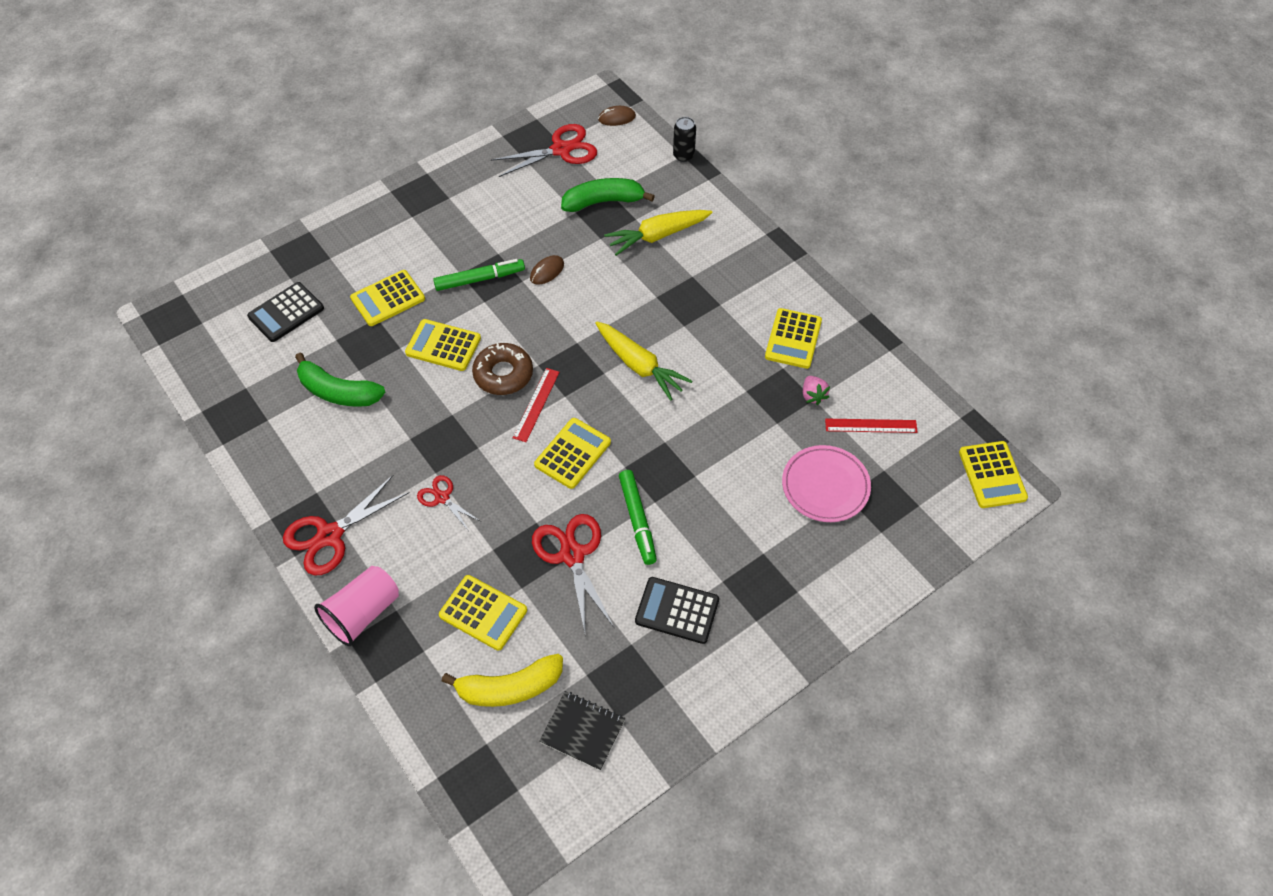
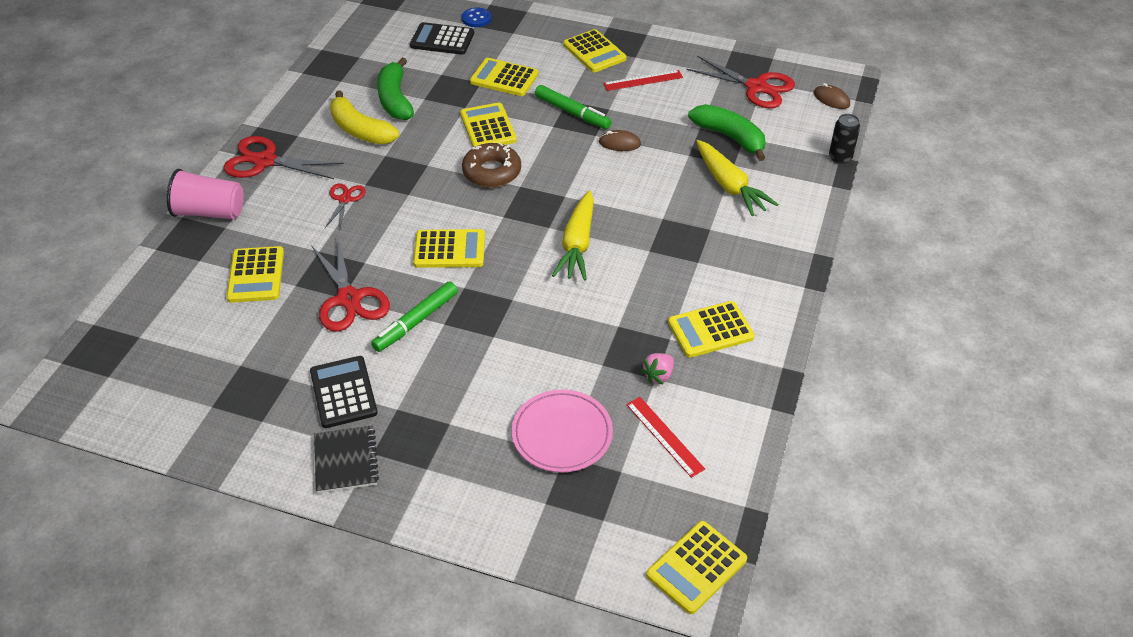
camera: 55 degrees right, 10 degrees down
yellow banana [442,654,563,707] -> yellow banana moved to [330,90,399,144]
red ruler [513,368,560,442] -> red ruler moved to [603,70,683,91]
red scissors [532,514,614,633] -> red scissors turned 120 degrees clockwise [311,238,390,332]
black notebook [539,691,625,771] -> black notebook moved to [314,425,379,493]
yellow carrot [604,210,712,256] -> yellow carrot turned 150 degrees counterclockwise [696,140,778,216]
none -> blue button [462,8,491,27]
none -> yellow calculator [563,29,626,72]

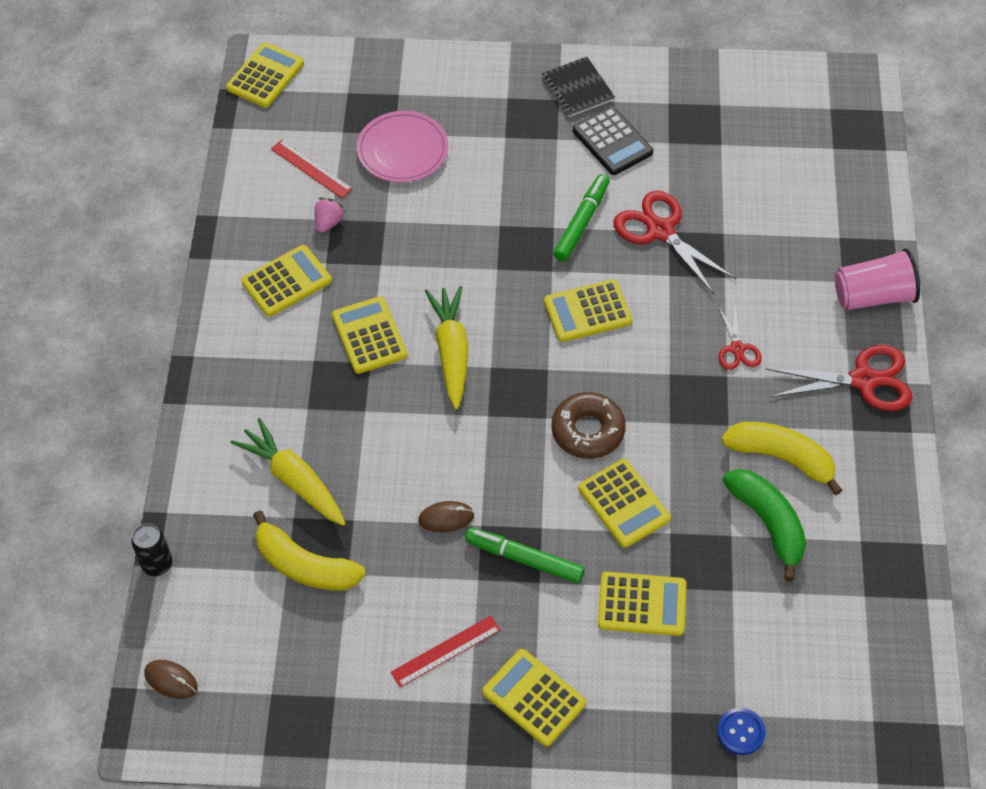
camera: 165 degrees right, 10 degrees up
yellow calculator [226,246,284,303] -> yellow calculator moved to [332,296,407,374]
black calculator [410,22,474,55] -> none
red scissors [686,56,795,108] -> none
green banana [688,104,766,161] -> yellow banana [253,510,366,591]

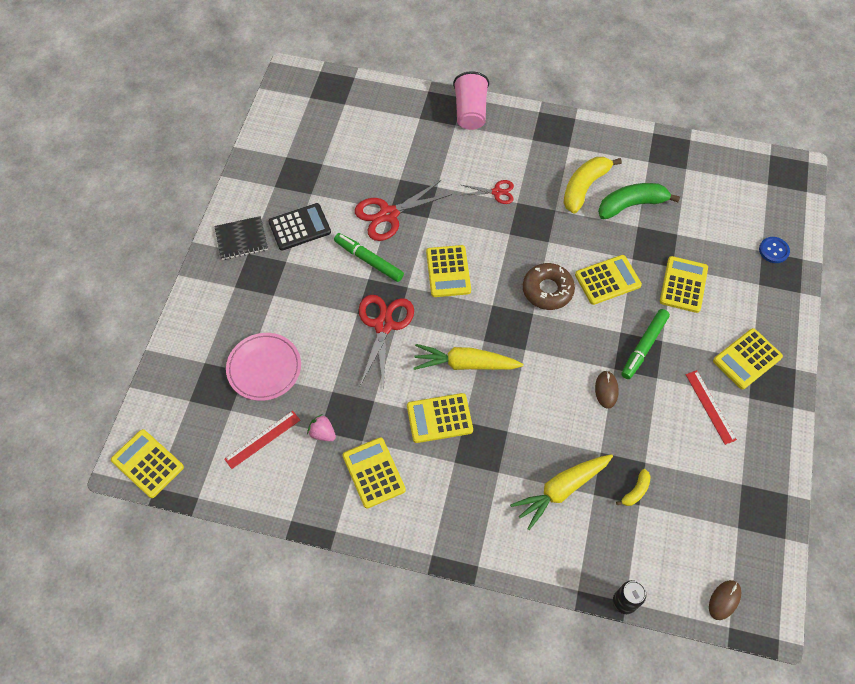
camera: 80 degrees left, 5 degrees up
yellow banana [253,510,366,591] -> yellow banana [616,469,651,506], size x0.49
red scissors [765,345,912,411] -> red scissors moved to [359,295,414,389]

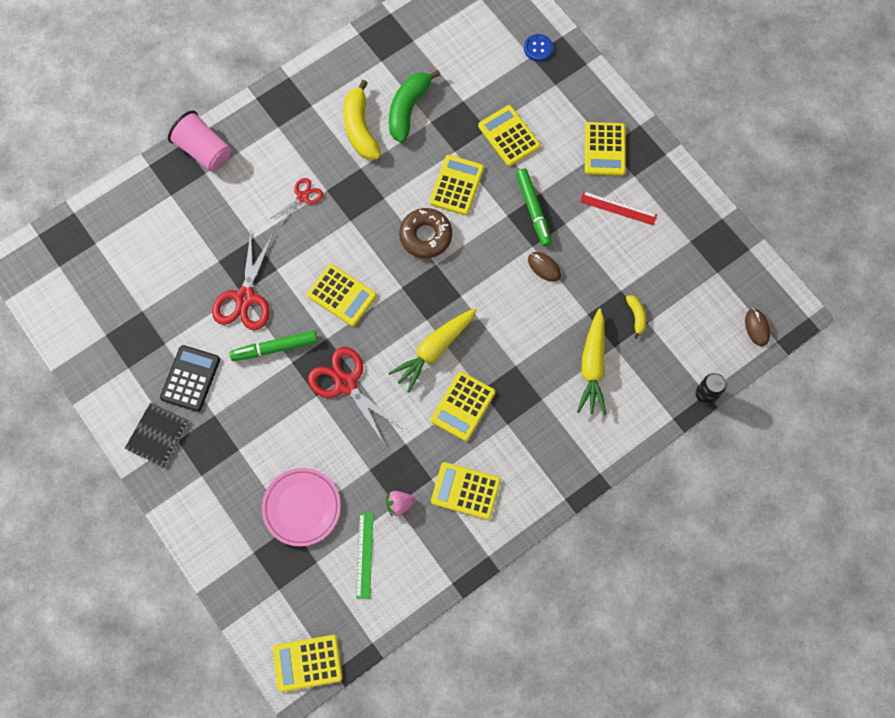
camera: 50 degrees left, 10 degrees up
red ruler [224,411,300,469] -> green ruler [356,513,374,599]

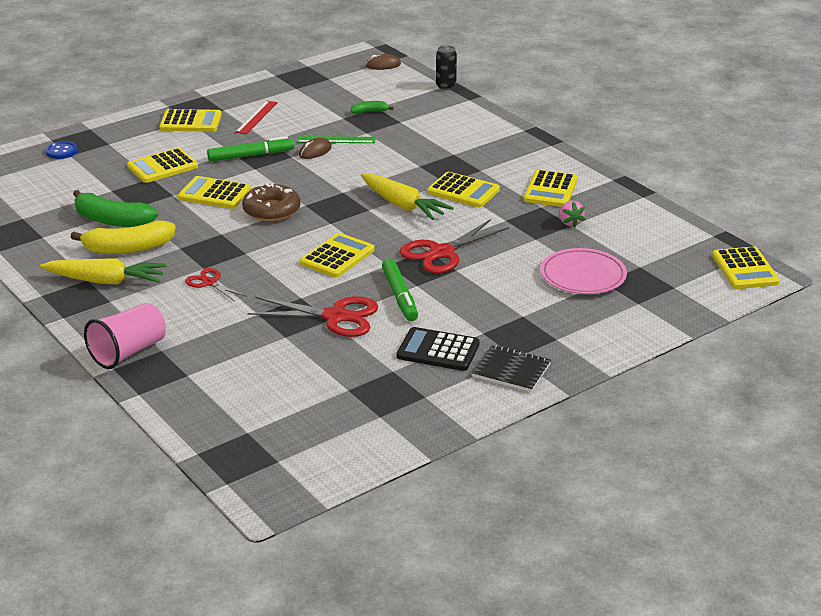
camera: 90 degrees left, 40 degrees down
green ruler [356,513,374,599] -> green ruler moved to [297,136,376,143]
yellow carrot [577,309,607,416] -> yellow carrot moved to [40,258,167,284]
yellow banana [626,295,646,339] -> green banana [350,101,394,114]

